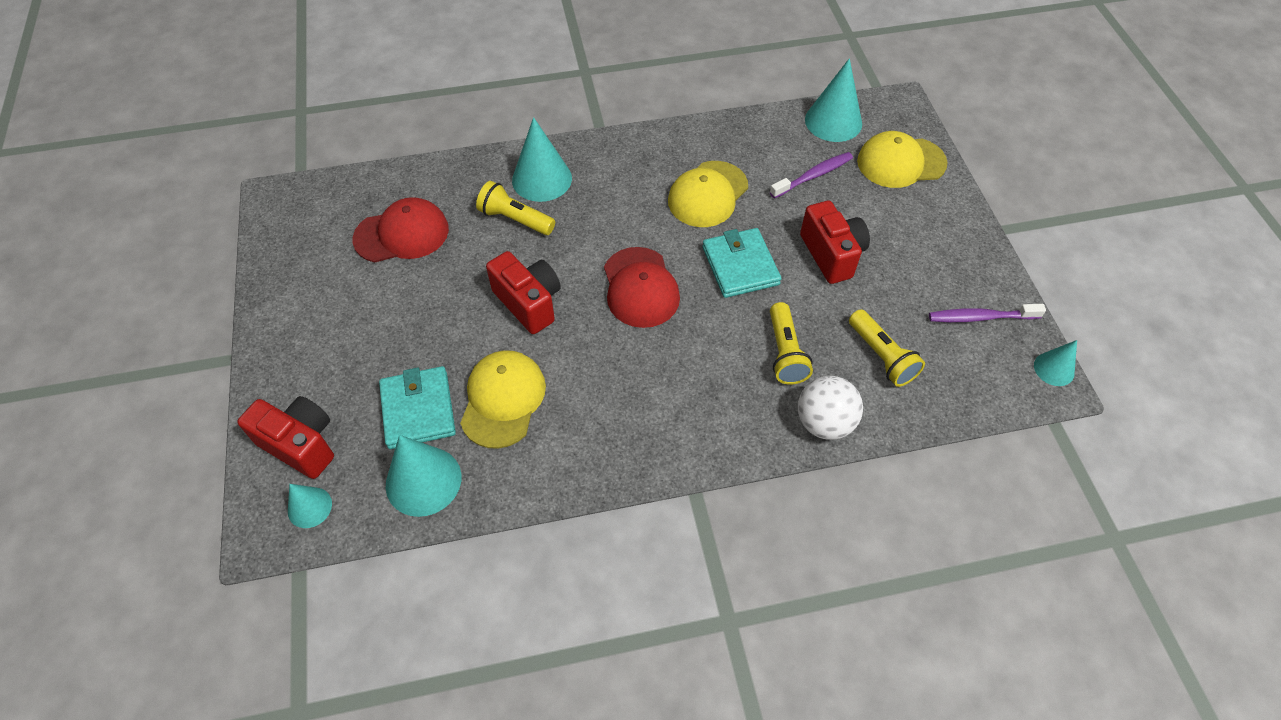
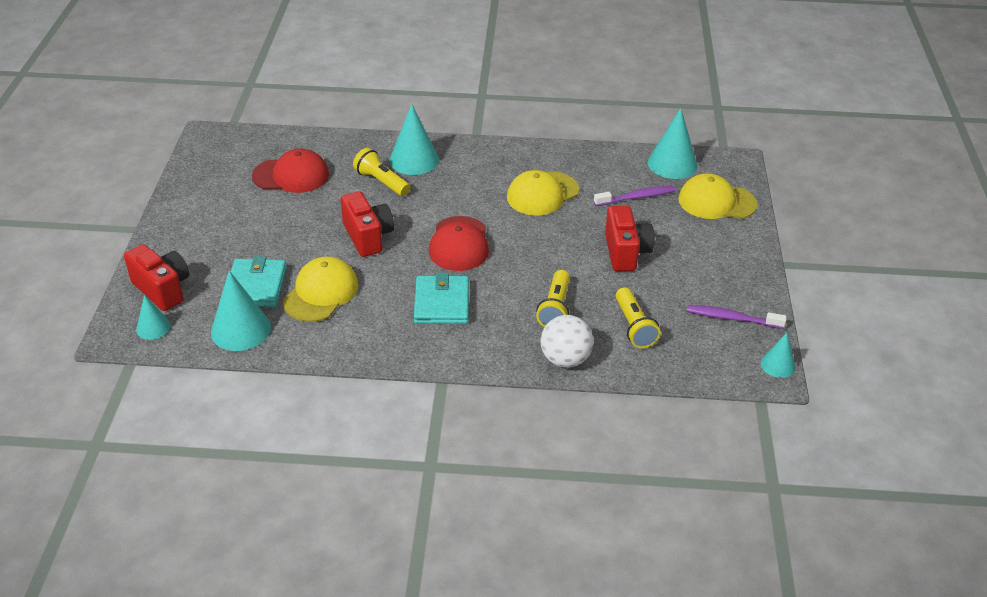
camera: 15 degrees right, 15 degrees down
turquoise wallet [702,228,781,298] -> turquoise wallet moved to [414,273,469,324]

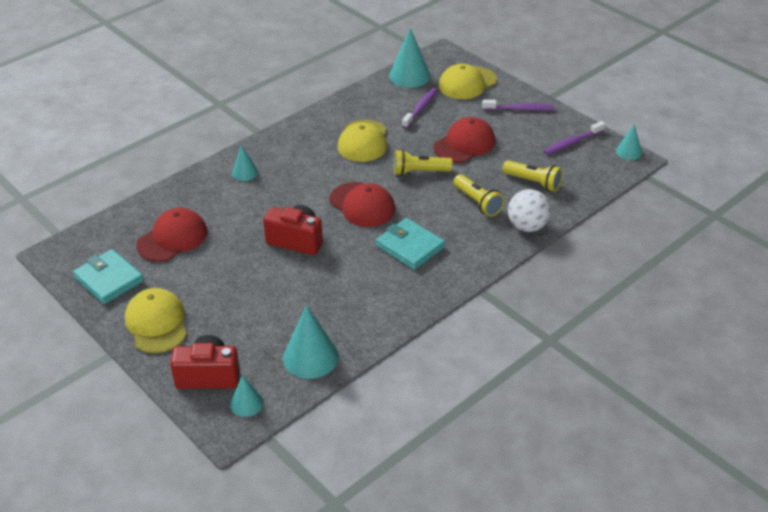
camera: 45 degrees left, 0 degrees up
turquoise wallet [231,256,287,307] -> turquoise wallet moved to [73,249,144,304]
yellow cap [283,256,359,322] -> yellow cap moved to [125,288,187,354]
yellow flashlight [353,148,410,196] -> yellow flashlight moved to [394,150,453,176]
turquoise cone [389,104,439,175] -> turquoise cone [232,145,258,181], size x0.57
red camera [605,206,654,271] -> red cap [434,117,495,163]
none -> purple toothbrush [482,100,554,111]

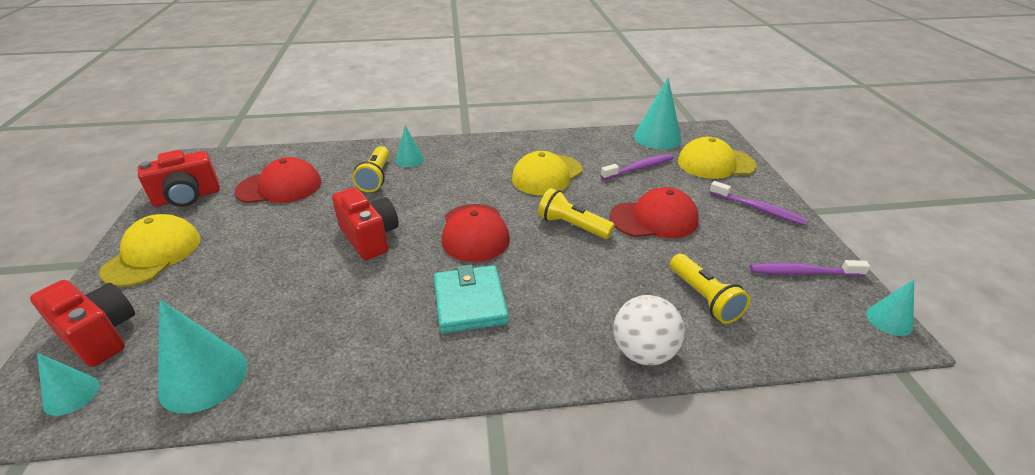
camera: 35 degrees right, 5 degrees down
turquoise wallet [73,249,144,304] -> red camera [138,150,220,207]
yellow flashlight [453,174,505,217] -> yellow flashlight moved to [352,146,389,192]

